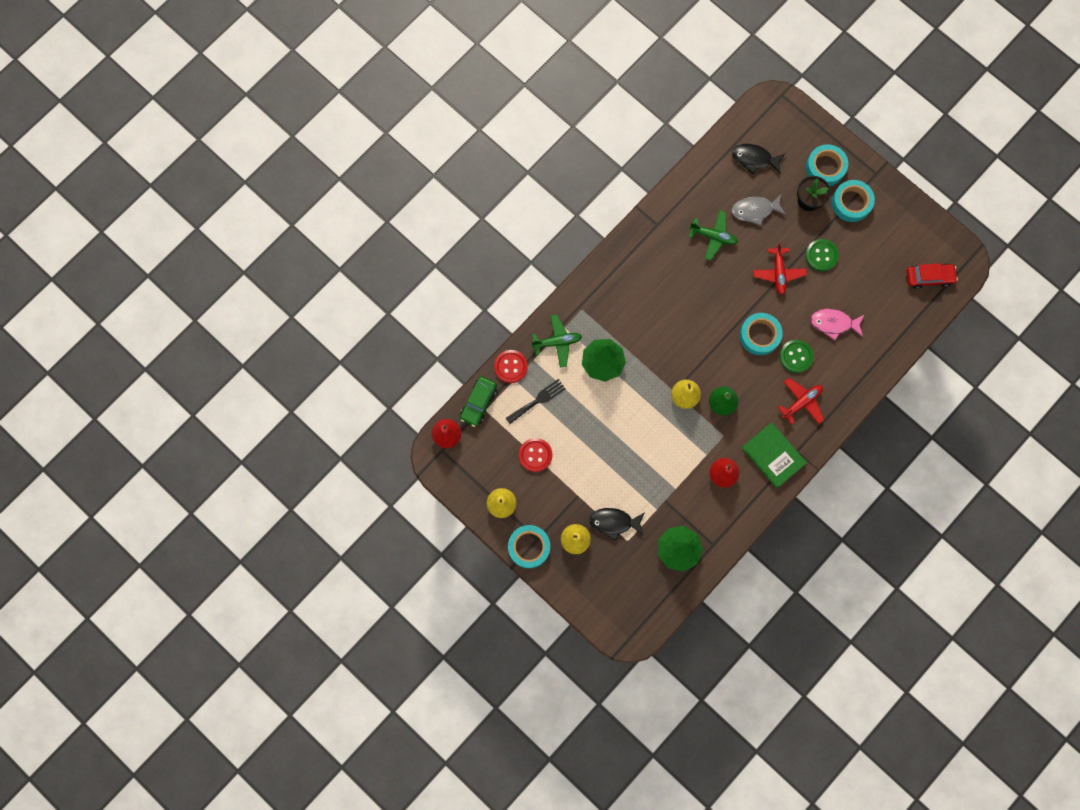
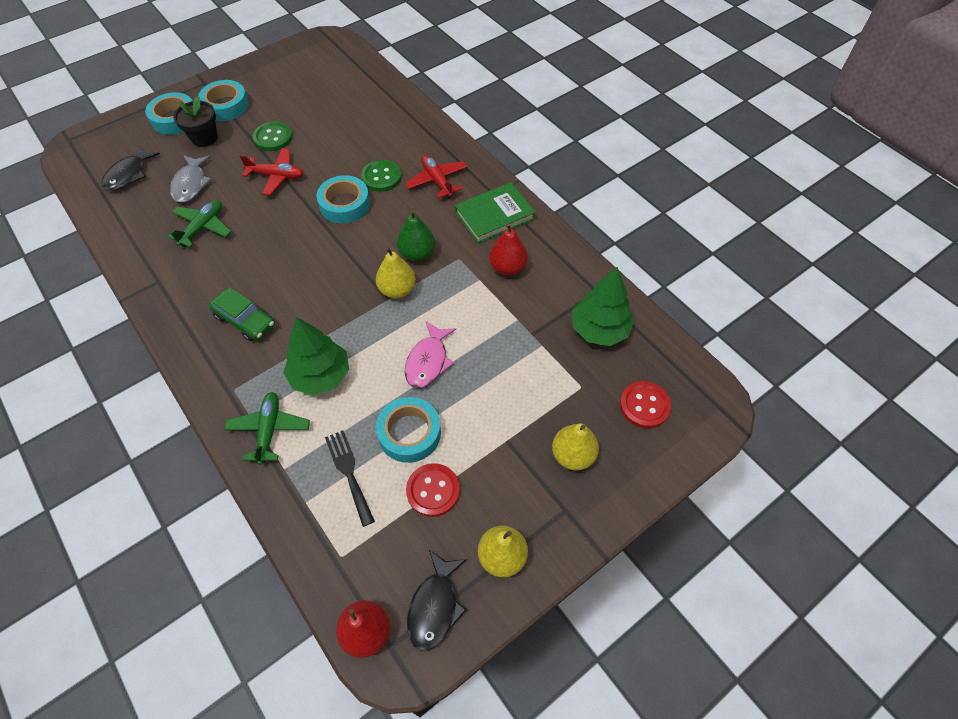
camera: 80 degrees left, 20 degrees down
green car [460,376,497,427] -> green car moved to [209,287,275,341]
red button [494,350,528,383] -> red button moved to [620,381,671,428]
turquoise tape [508,525,550,568] -> turquoise tape moved to [376,397,441,463]
black fish [589,508,645,541] -> black fish moved to [407,550,467,651]
pink fish [810,309,864,340] -> pink fish moved to [405,321,456,388]
red car [906,263,958,289] -> none

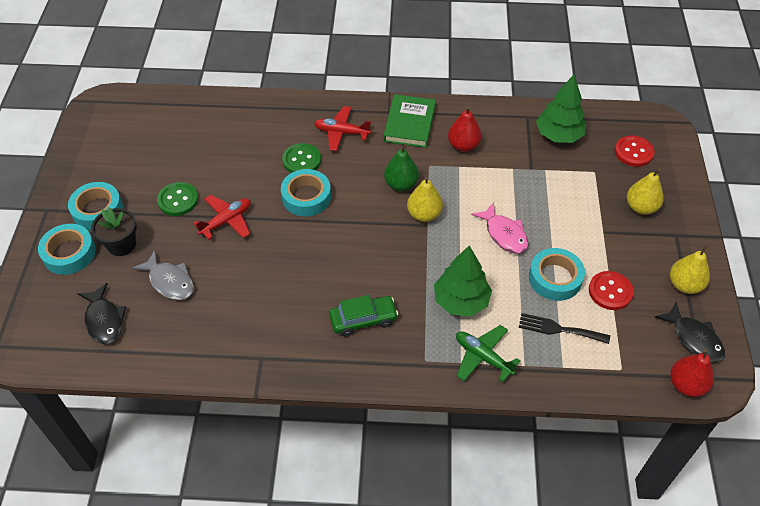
camera: 50 degrees left, 5 degrees down
green plane [168,200,231,247] -> none

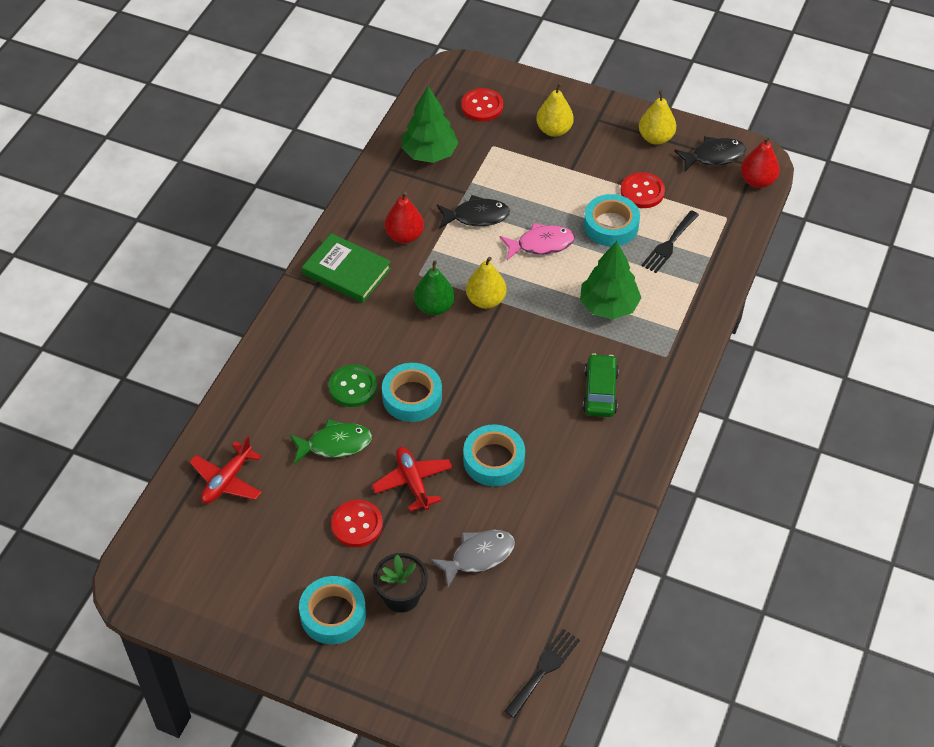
camera: 70 degrees left, 0 degrees up
turquoise tape [38,224,96,275] -> turquoise tape moved to [463,424,525,486]
black fish [77,283,126,345] -> black fish moved to [437,195,510,229]
green button [157,182,198,216] -> red button [331,500,383,547]
red plane [314,106,371,151] -> red plane moved to [190,436,262,504]
green plane [456,325,520,382] -> none
none -> green fish [289,419,372,464]
none -> black fork [504,629,580,718]

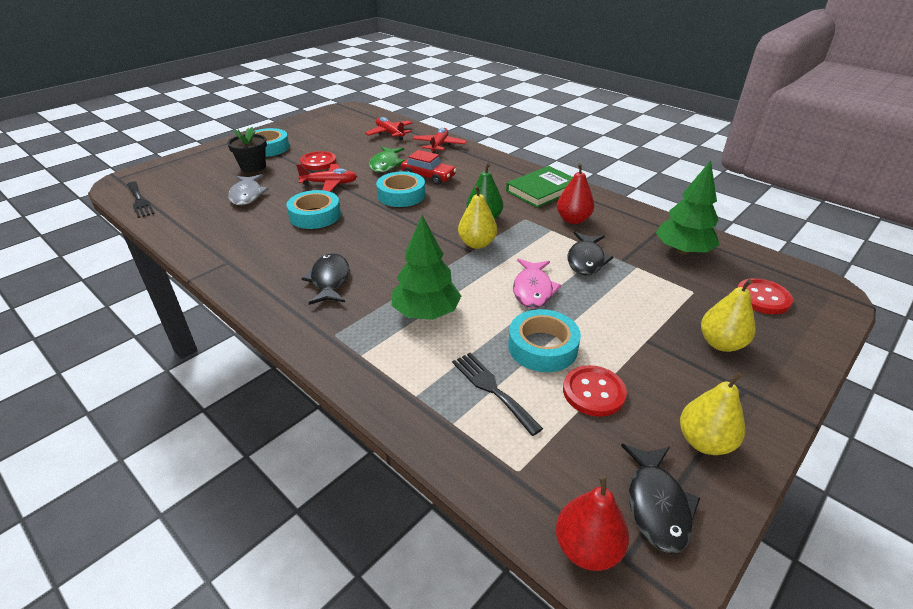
camera: 110 degrees right, 15 degrees down
green button [329,364,377,407] -> red car [401,150,456,185]
green car [583,353,619,417] -> black fish [302,253,349,305]
none -> red plane [412,128,467,153]

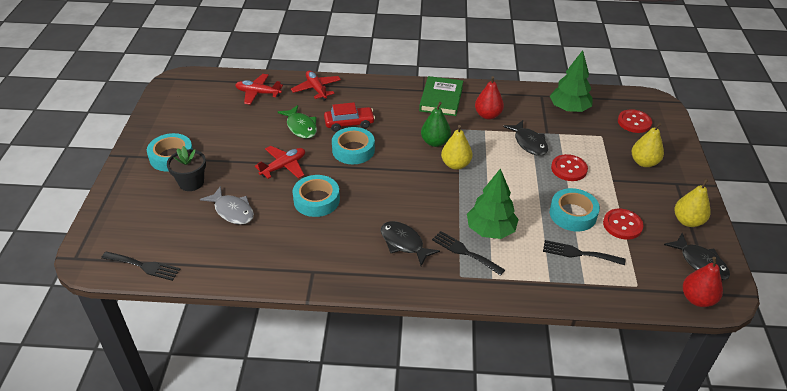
camera: 40 degrees left, 5 degrees up
red button [300,151,336,170] -> red button moved to [551,154,588,181]
pink fish [513,259,561,309] -> none
none -> black fork [432,231,505,276]

